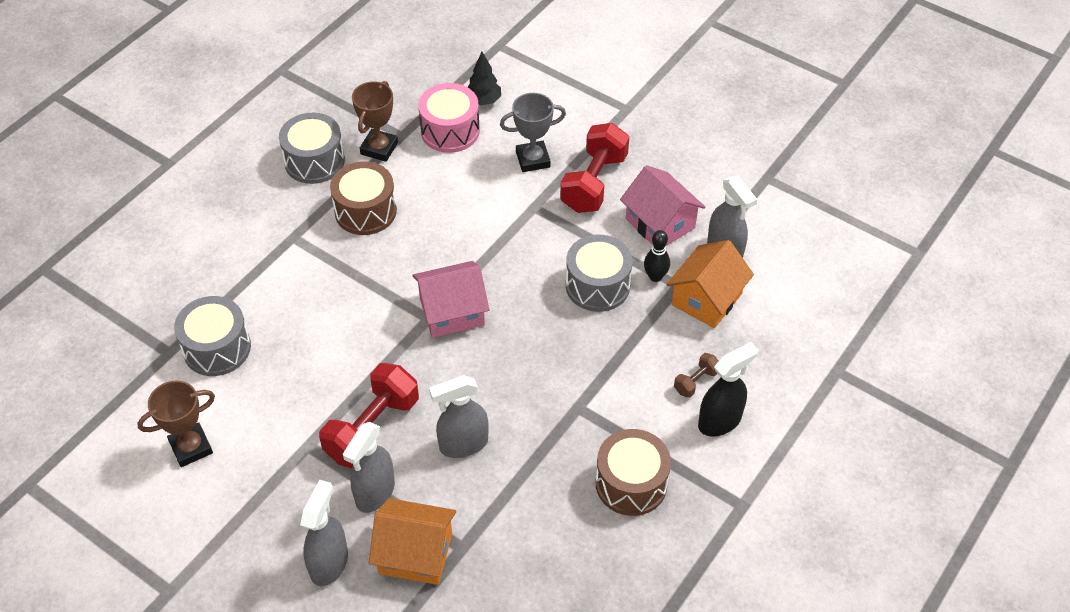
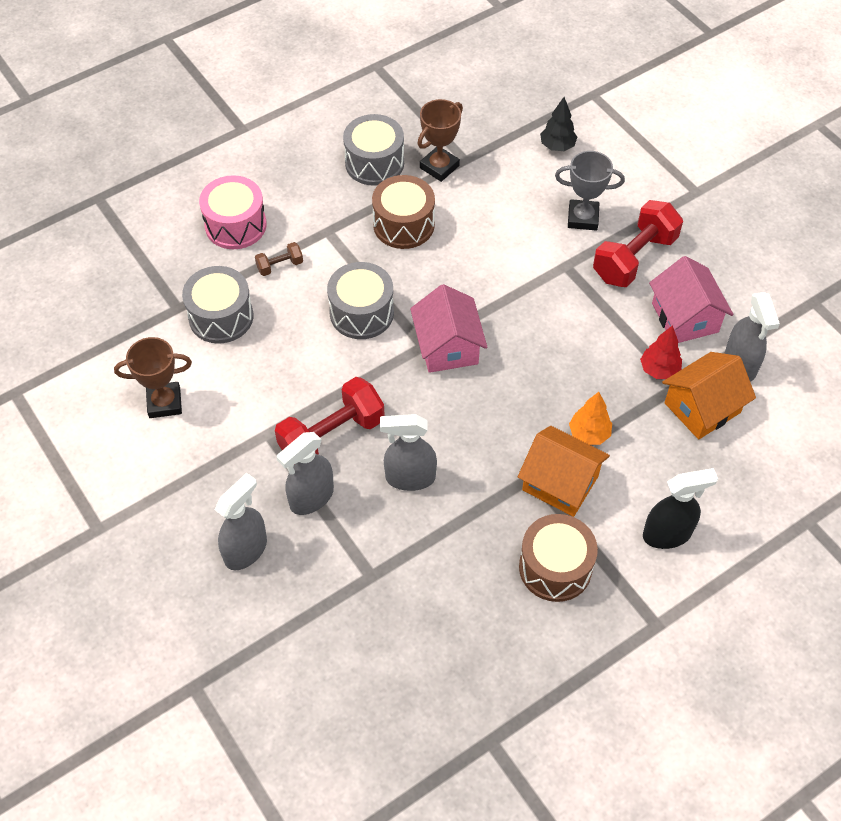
camera: 20 degrees right, 5 degrees up
orange house [369,498,456,585] -> orange house moved to [518,426,610,517]
pink house [412,261,490,338] -> pink house turned 75 degrees clockwise [410,284,488,373]
pink drum [418,83,480,153] -> pink drum moved to [199,175,267,249]
grey drum [566,235,633,312] -> grey drum moved to [327,262,394,339]
black bowling pin [644,230,670,282] -> red tree [640,325,682,379]
brown dumbbell [674,353,719,398] -> brown dumbbell moved to [255,242,303,276]
none -> orange tree [569,392,612,445]

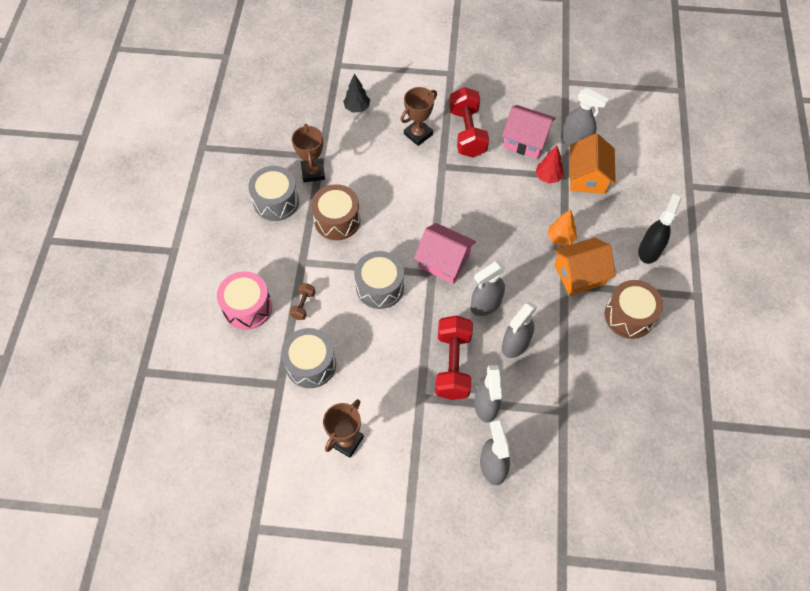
camera: 50 degrees left, 5 degrees up
grey trophy [555,151,625,230] -> brown trophy [401,87,437,146]
none -> grey spray bottle [471,262,506,316]

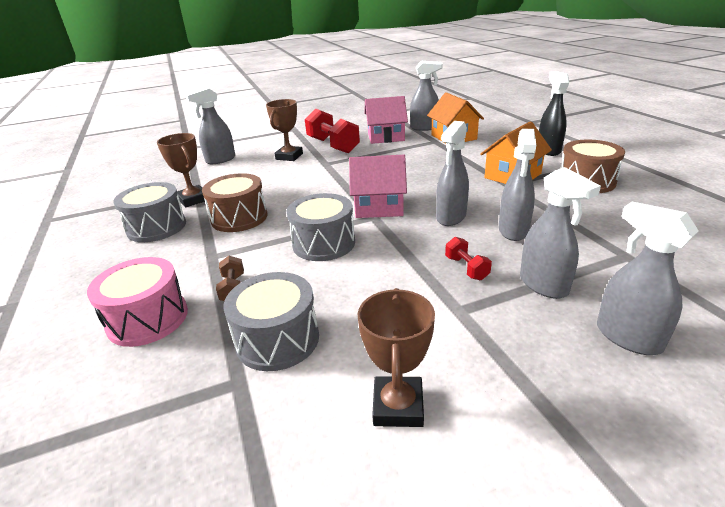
camera: 25 degrees left, 30 degrees down
black tree [343,74,370,113] -> grey spray bottle [185,87,235,164]
red dumbbell [435,315,473,400] -> red dumbbell [445,237,492,280], size x0.47
red tree [536,146,564,184] -> none
orange tree [547,209,577,246] -> none

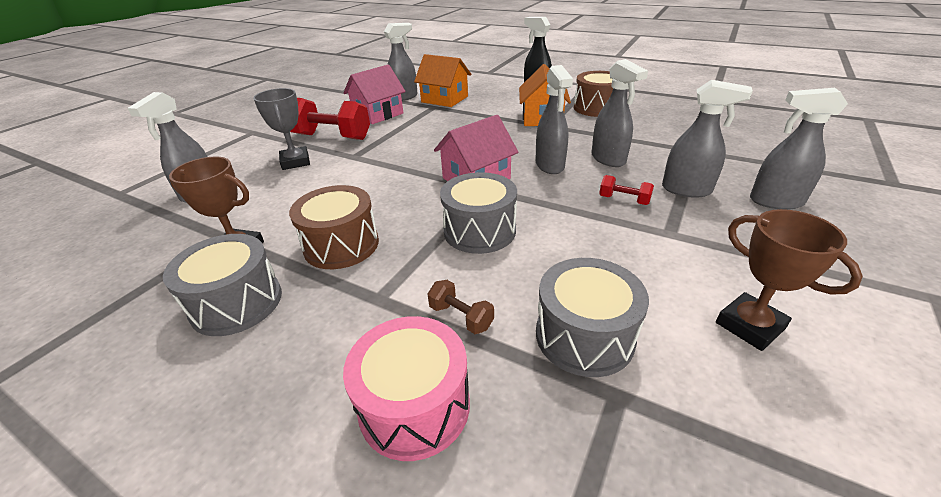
camera: 40 degrees left, 5 degrees up
brown trophy [266,99,303,161] -> grey trophy [253,88,310,170]

